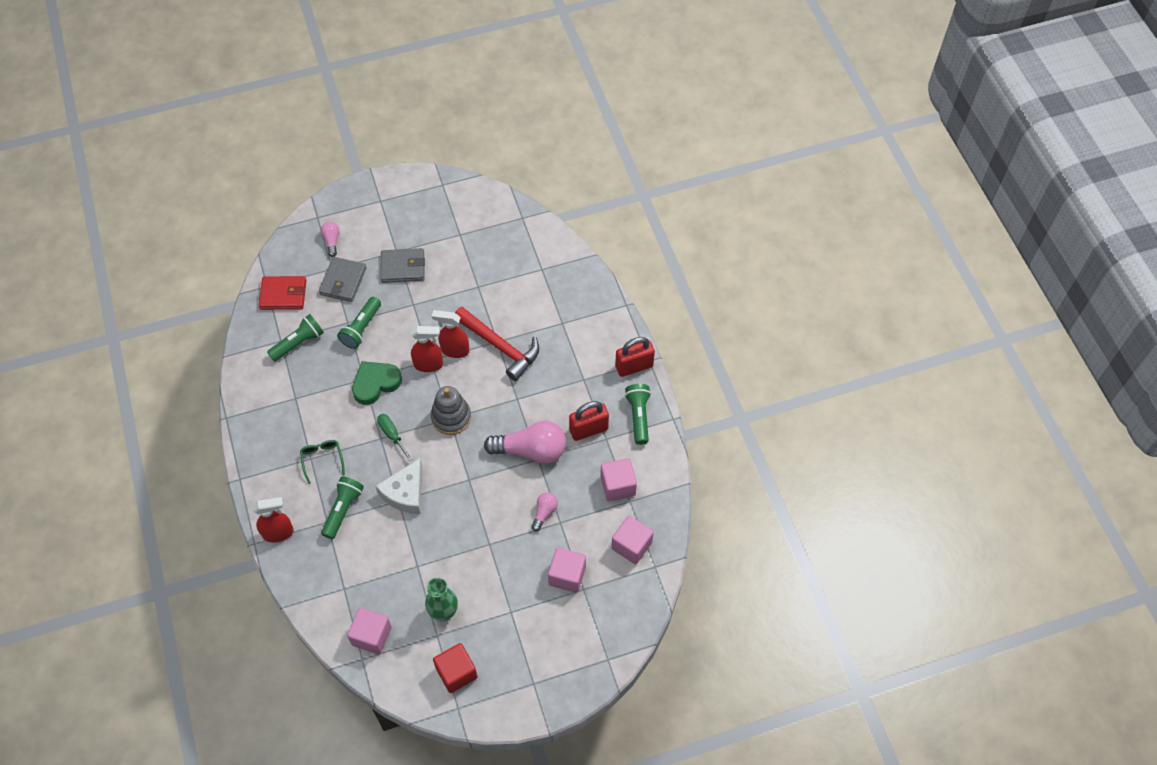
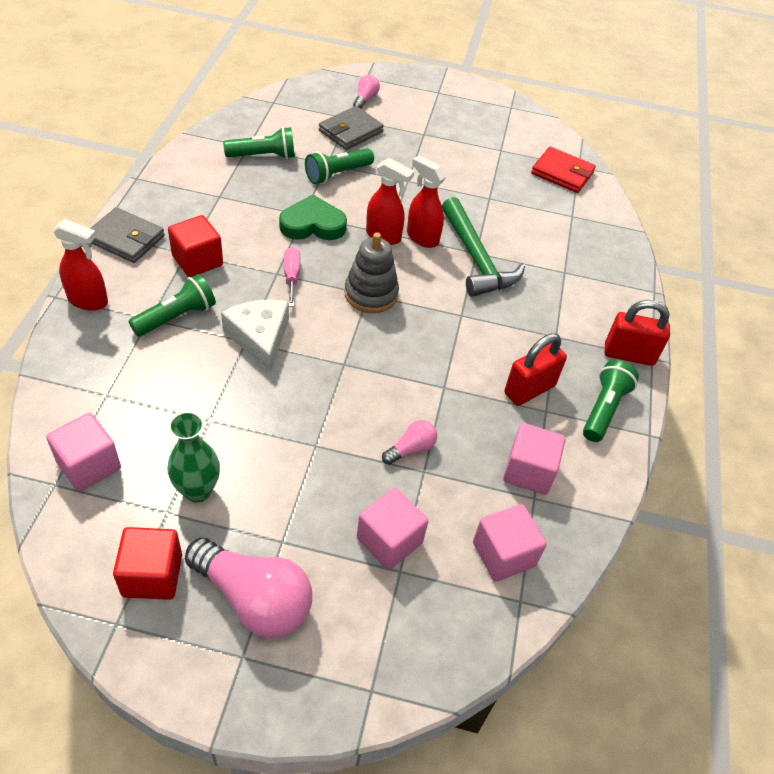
camera: 25 degrees right, 10 degrees down
red wallet [259,276,307,310] -> red wallet moved to [531,147,596,193]
green glasses [300,440,345,484] -> red cube [168,215,223,277]
white cheese [375,458,422,514] -> white cheese turned 105 degrees clockwise [221,300,289,373]
green screwdriver [377,414,412,461] -> pink screwdriver [284,247,300,307]
grey wallet [380,248,425,283] -> grey wallet moved to [90,207,165,263]
red hammer [455,307,539,381] -> green hammer [442,197,525,297]
pink light bulb [484,421,566,464] -> pink light bulb moved to [185,538,312,638]
red padlock [569,401,609,441] -> red padlock turned 45 degrees counterclockwise [504,333,567,406]

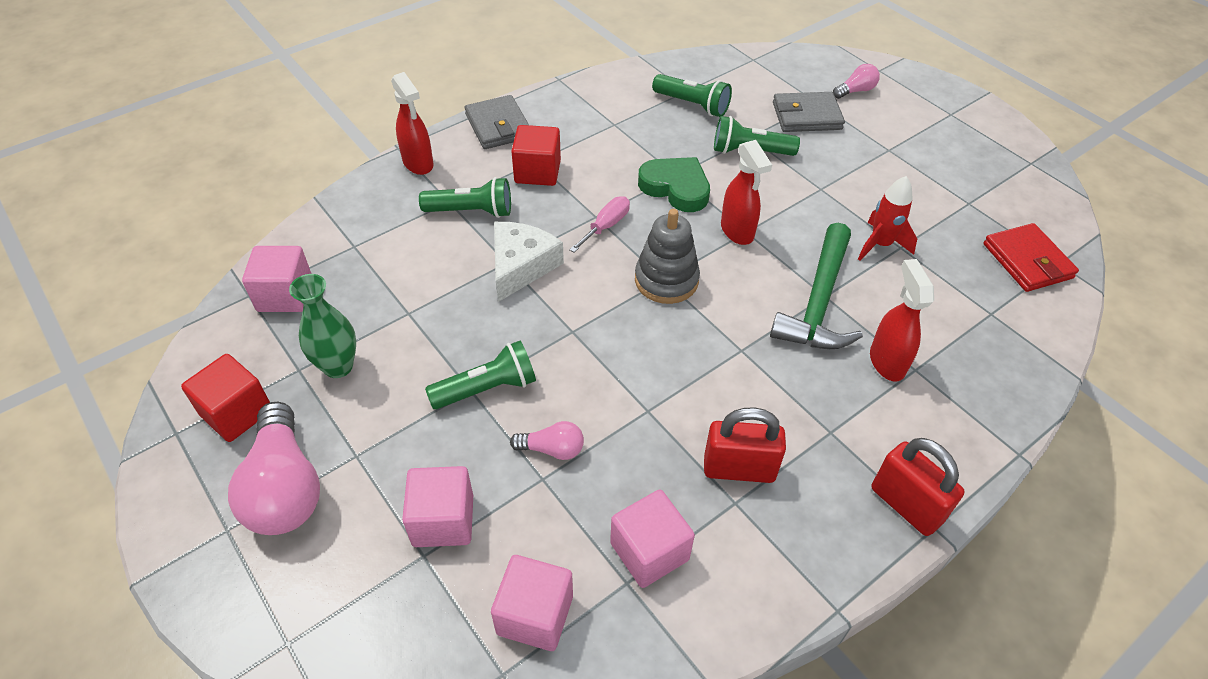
camera: 45 degrees right, 0 degrees up
red spray bottle [407,155,446,248] -> red spray bottle moved to [870,259,934,382]
green flashlight [583,360,639,442] -> green flashlight moved to [425,340,536,409]
none -> red rocket [858,176,917,261]

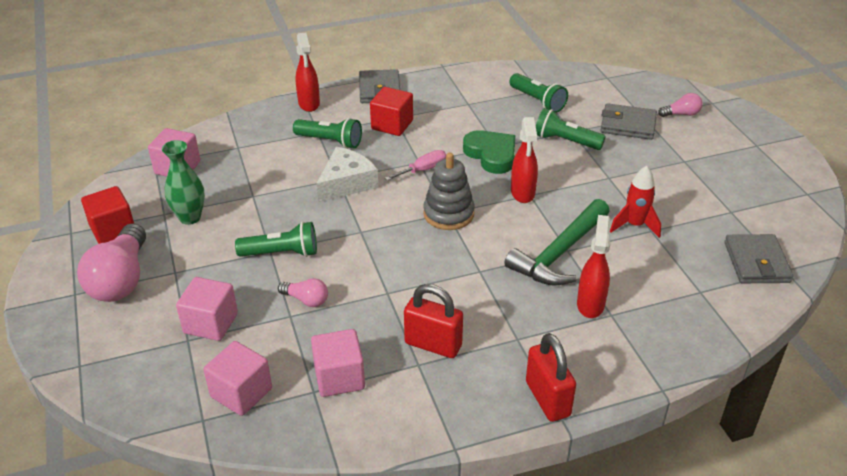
camera: 20 degrees right, 10 degrees down
red wallet [983,223,1079,292] -> grey wallet [724,234,793,283]

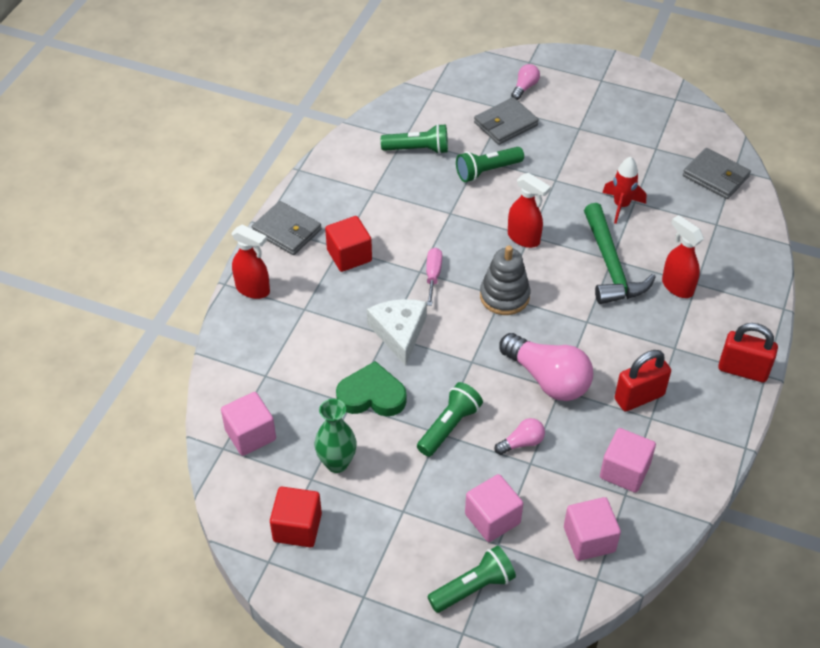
camera: 50 degrees left, 10 degrees up
pink light bulb [77,223,146,302] -> pink light bulb moved to [500,333,593,401]
green flashlight [293,118,362,149] -> green flashlight moved to [427,546,516,613]
green heart [463,130,515,174] -> green heart moved to [336,361,406,416]

